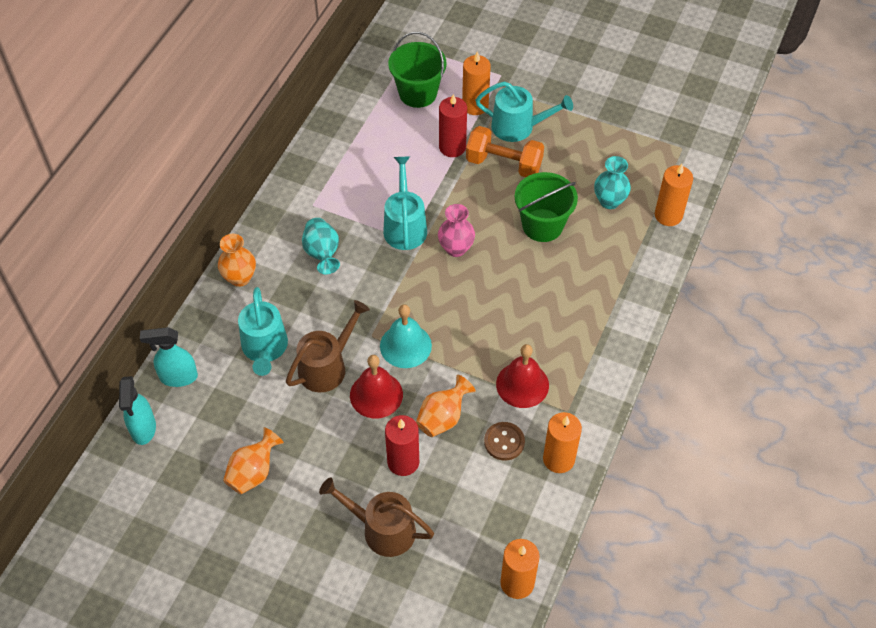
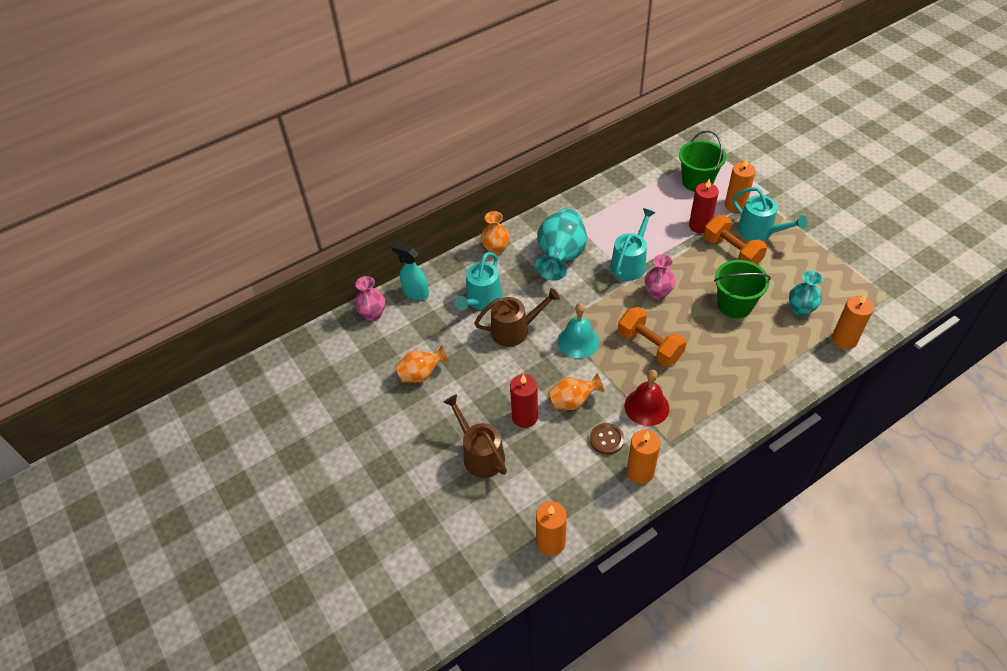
camera: 35 degrees right, 5 degrees down
turquoise spray bottle [119,376,156,445] -> pink vase [355,276,385,321]
turquoise vase [302,218,340,274] -> turquoise vase [535,208,587,281], size x1.72
red bell [350,355,403,418] -> none
none -> orange dumbbell [618,307,686,366]

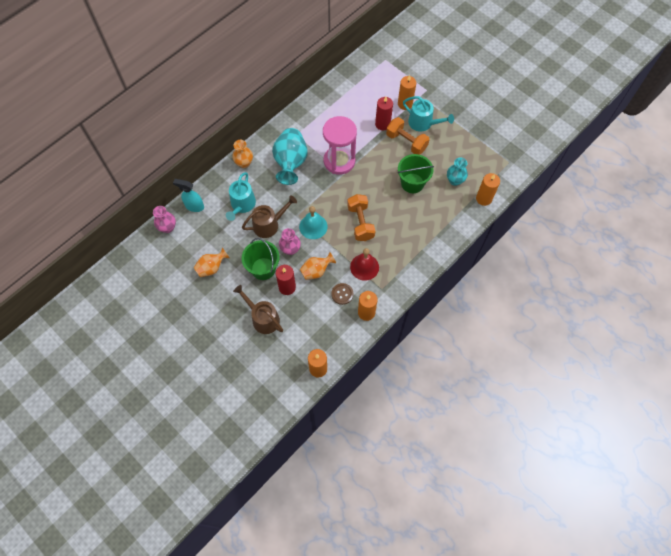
camera: 15 degrees left, 15 degrees up
turquoise watering can [610,208,656,281] -> pink hourglass [323,116,357,175]
orange dumbbell [618,307,686,366] -> orange dumbbell turned 45 degrees clockwise [347,194,375,241]
pink vase [645,254,676,300] -> pink vase moved to [279,228,301,255]
green bucket [679,131,726,192] -> green bucket moved to [242,238,280,280]

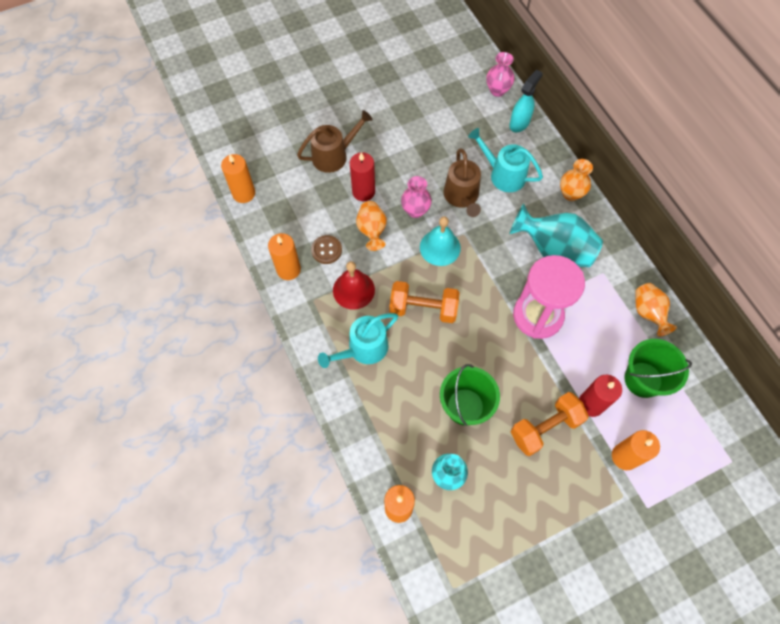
camera: 110 degrees right, 0 degrees up
orange vase [194,248,229,277] -> orange vase moved to [635,283,677,336]
green bucket [242,238,280,280] -> green bucket moved to [624,339,692,398]
turquoise watering can [403,96,454,132] -> turquoise watering can moved to [318,313,398,368]

